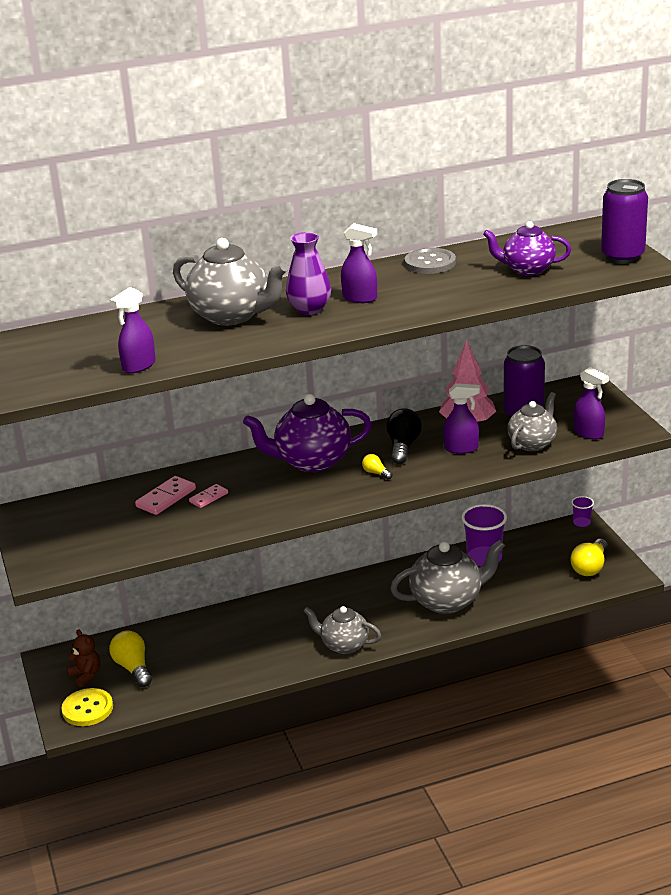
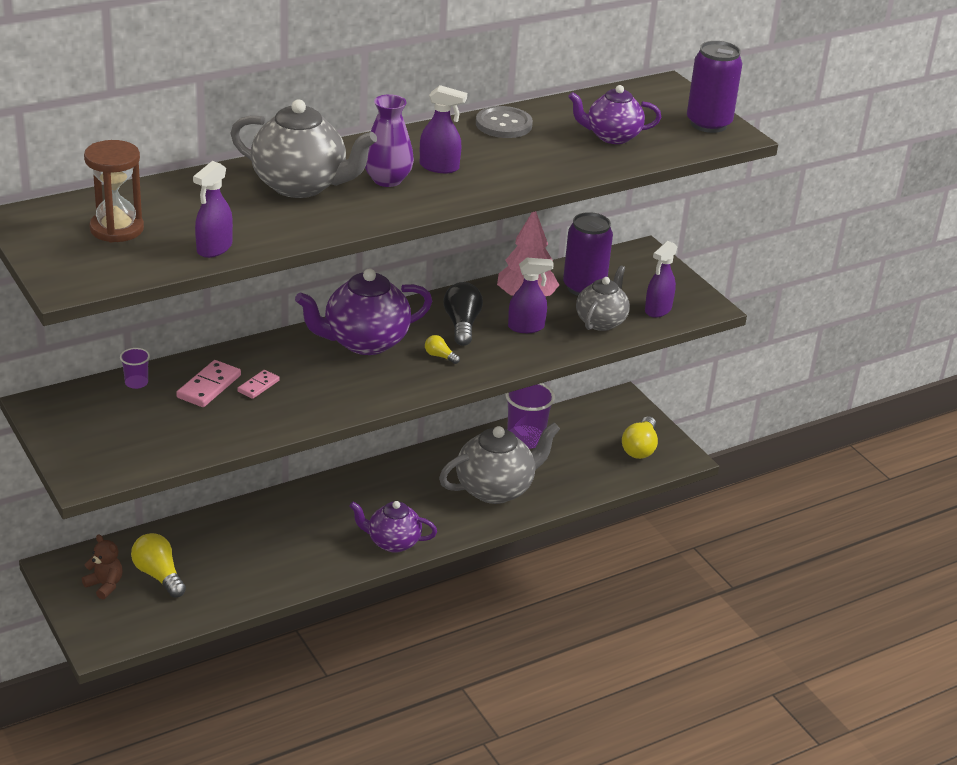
camera: 15 degrees left, 5 degrees up
yellow button [61,688,113,726] -> none
grey teapot [303,606,381,654] -> purple teapot [349,501,437,553]
purple cup [571,496,594,527] -> purple cup moved to [120,348,150,389]
purple spray bottle [574,367,609,440] -> purple spray bottle turned 90 degrees clockwise [645,241,677,318]
none -> brown hourglass [84,140,144,242]

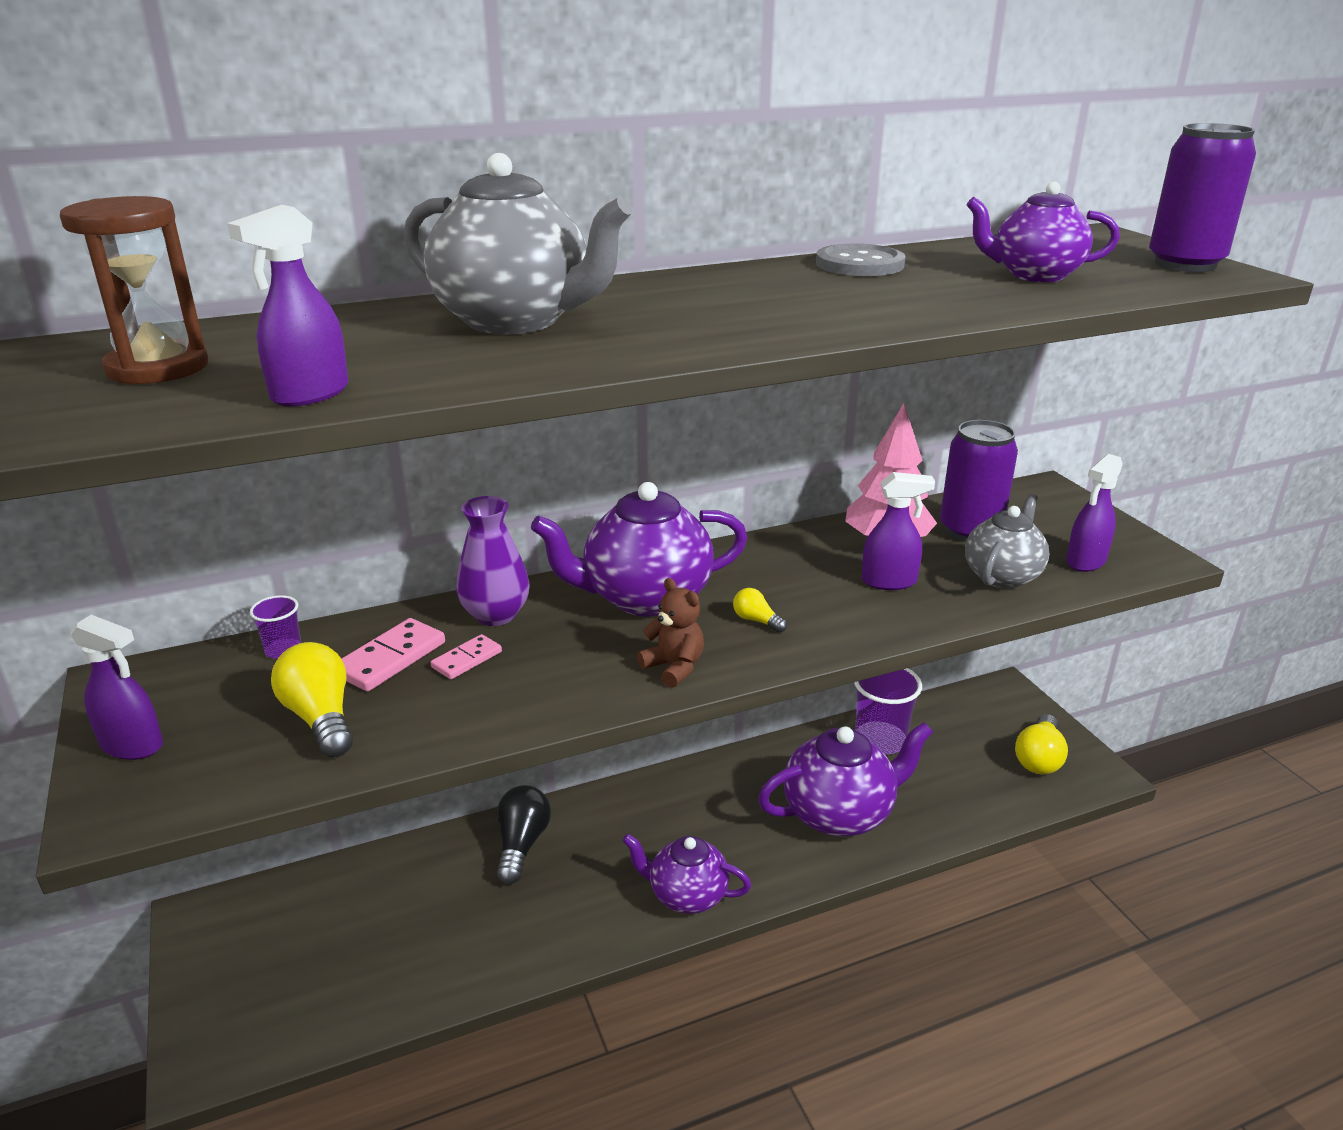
camera: 10 degrees right, 5 degrees down
brown teddy bear [82,534,123,600] -> brown teddy bear moved to [637,578,704,688]
yellow light bulb [131,533,186,598] -> yellow light bulb moved to [271,642,353,757]
purple vase [365,94,414,187] -> purple vase moved to [456,496,530,626]
purple spray bottle [420,85,467,173] -> purple spray bottle moved to [71,615,163,760]
grey teapot [439,423,560,504] -> purple teapot [758,722,933,837]
black light bulb [443,282,483,346] -> black light bulb moved to [497,785,551,885]

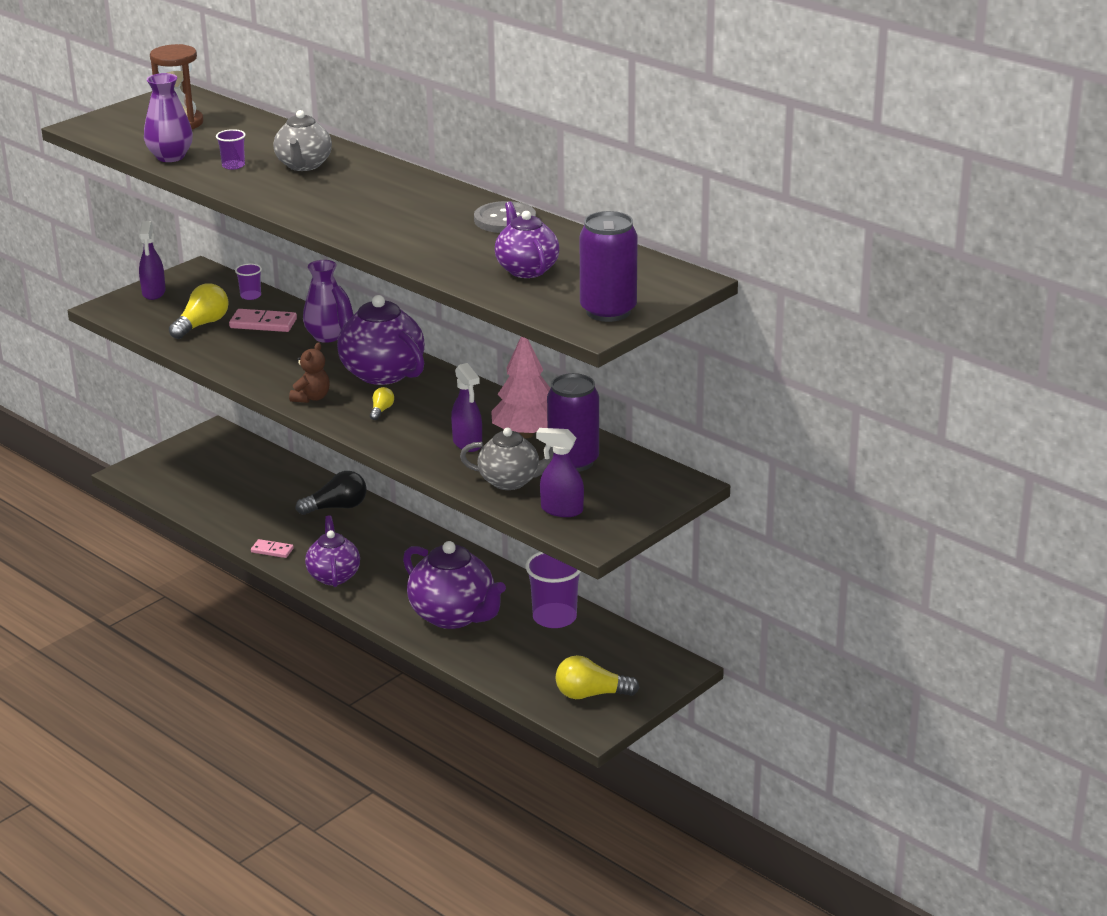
camera: 65 degrees right, 0 degrees up
purple spray bottle [227,205,349,407] -> purple vase [144,73,193,162]
grey teapot [404,153,632,334] -> grey teapot [273,110,332,171], size x0.65
pink domino [431,634,502,679] -> pink domino moved to [251,539,294,558]
none -> purple cup [216,129,246,170]

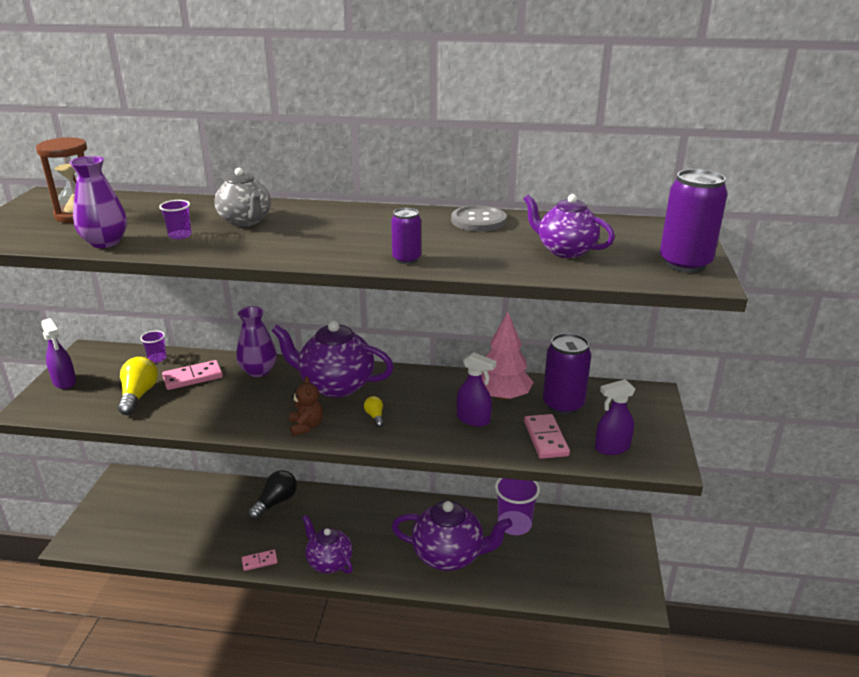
camera: 35 degrees left, 0 degrees up
grey teapot [460,428,554,490] -> pink domino [524,414,570,459]
yellow light bulb [555,655,640,699] -> none
none -> purple can [391,208,421,264]

